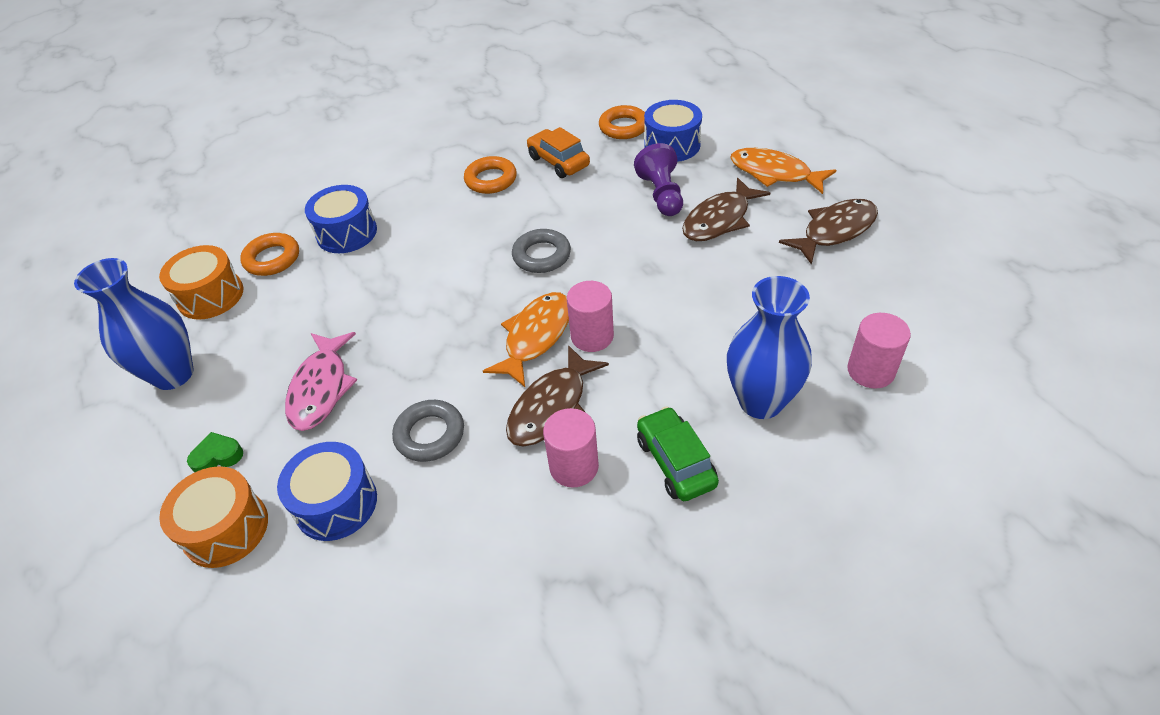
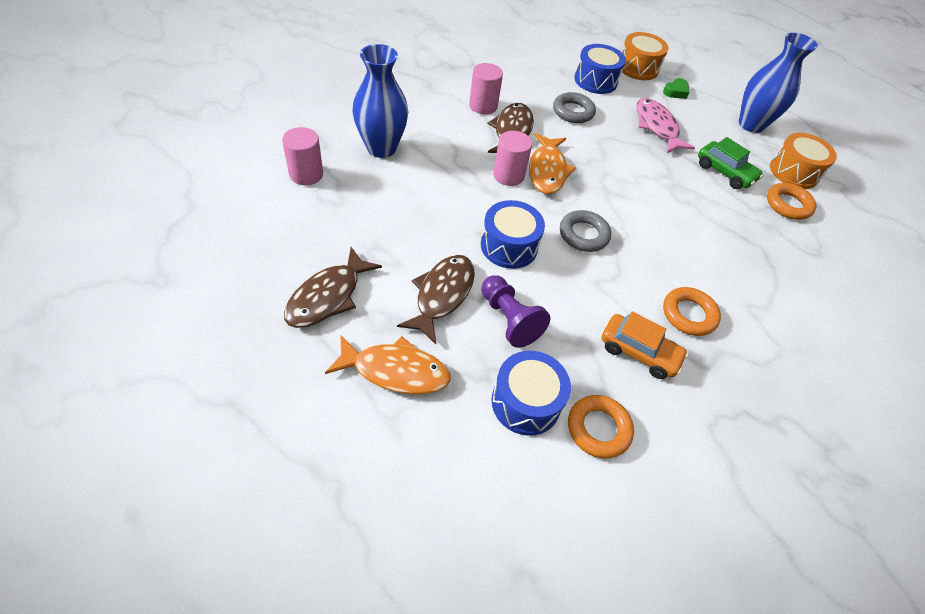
camera: 150 degrees right, 5 degrees up
blue drum [305,185,377,253] -> blue drum moved to [481,200,545,269]
green car [637,406,719,501] -> green car moved to [698,137,763,189]

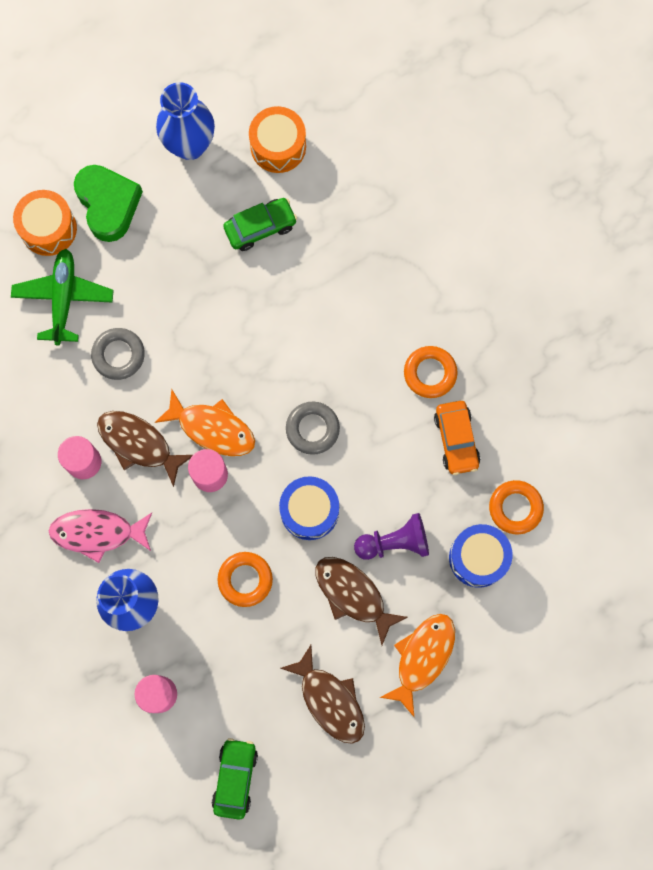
camera: 65 degrees left, 25 degrees up
blue drum [574,44,626,94] -> green plane [11,249,114,345]
orange car [601,311,688,379] -> orange car turned 120 degrees clockwise [434,401,480,475]
pink fish [637,98,695,153] -> pink fish moved to [49,509,152,563]
green heart [663,78,690,99] -> green heart [74,165,143,242], size x2.10
orange ring [767,183,816,220] -> orange ring moved to [217,552,273,607]
none -> green car [212,738,258,820]

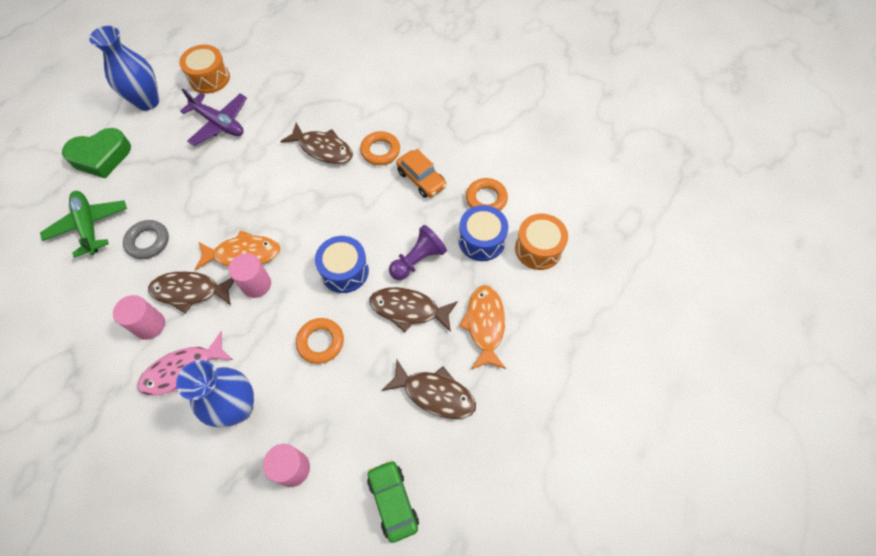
camera: 30 degrees left, 15 degrees down
orange drum [13,190,77,256] -> orange drum moved to [515,214,568,270]
green heart [74,165,143,242] -> green heart turned 120 degrees clockwise [62,128,131,178]
green car [223,198,297,251] -> purple plane [180,89,247,146]
grey ring [286,402,340,455] -> none
none -> brown fish [280,123,353,164]

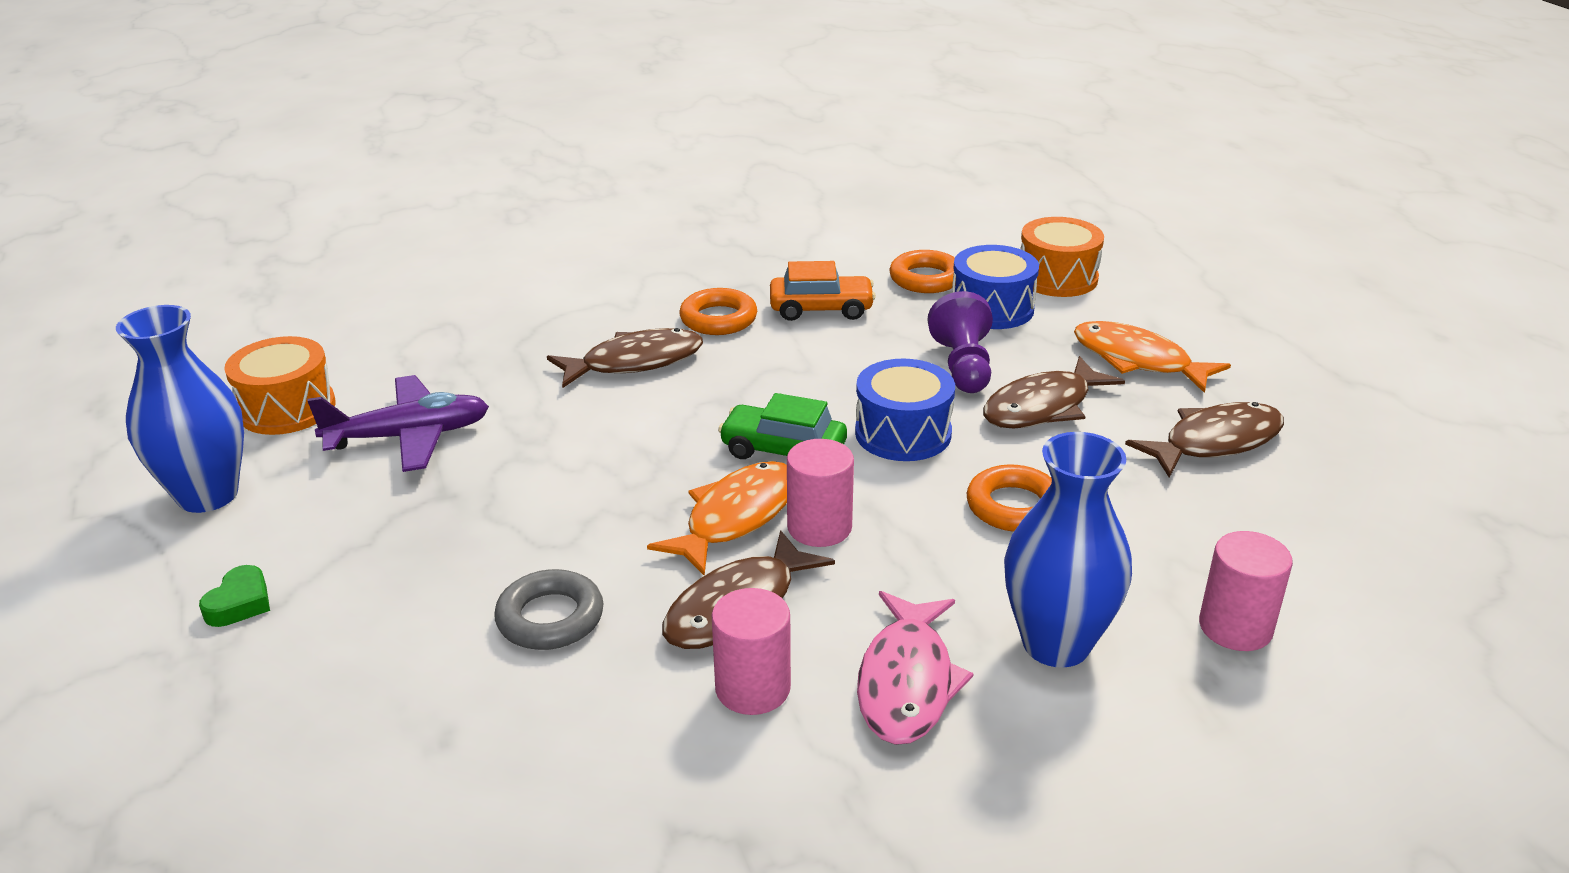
camera: 50 degrees left, 30 degrees down
green plane [40,191,127,258] -> none
green heart [62,128,131,178] -> green heart [199,565,270,627], size x0.48
green car [367,460,419,543] -> green car moved to [718,393,847,459]

